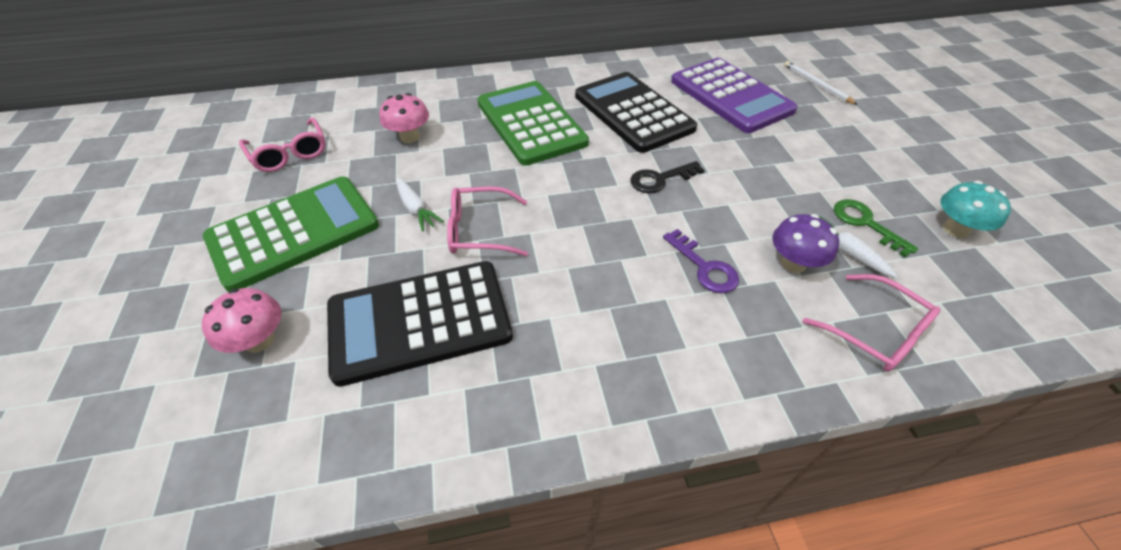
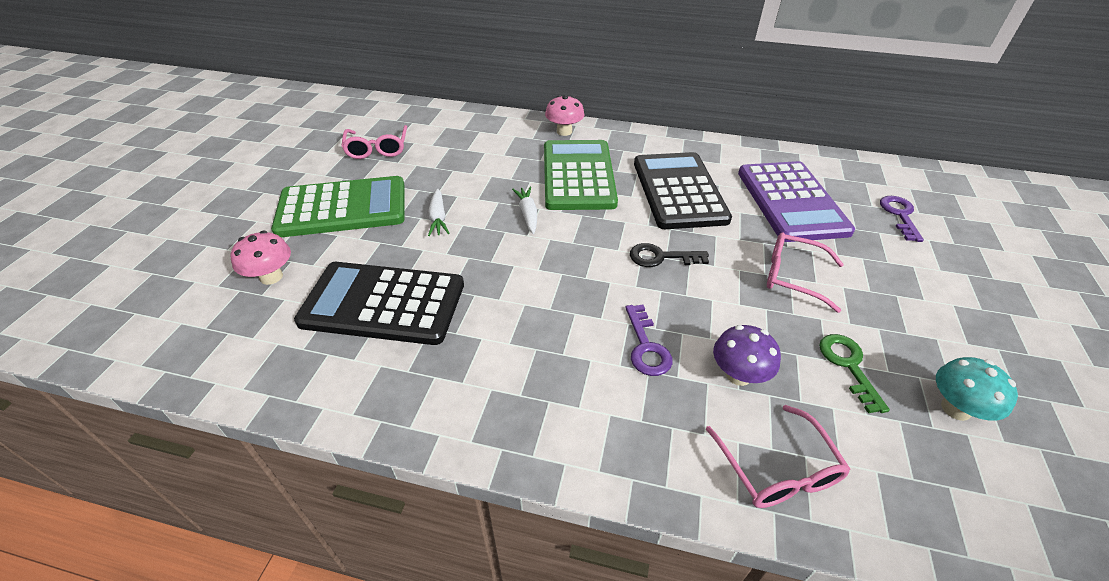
camera: 25 degrees right, 5 degrees down
pink mushroom [379,93,429,143] -> pink mushroom moved to [545,95,585,136]
pink glasses [447,186,528,256] -> pink glasses moved to [767,232,844,313]
white pencil [784,61,858,105] -> purple key [880,196,924,242]
white carrot [819,216,898,278] -> white carrot moved to [512,187,537,234]

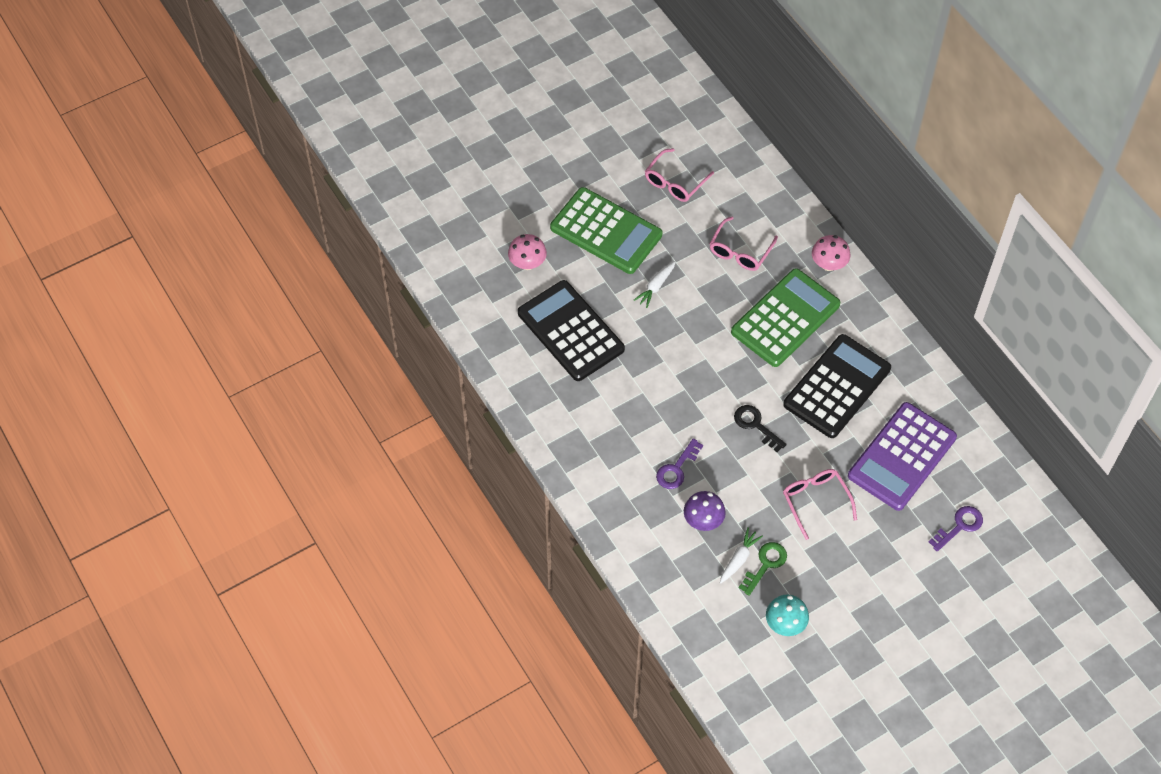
camera: 45 degrees right, 15 degrees up
white carrot [512,187,537,234] -> white carrot moved to [720,527,763,583]
pink glasses [706,405,850,508] -> pink glasses moved to [710,217,778,271]

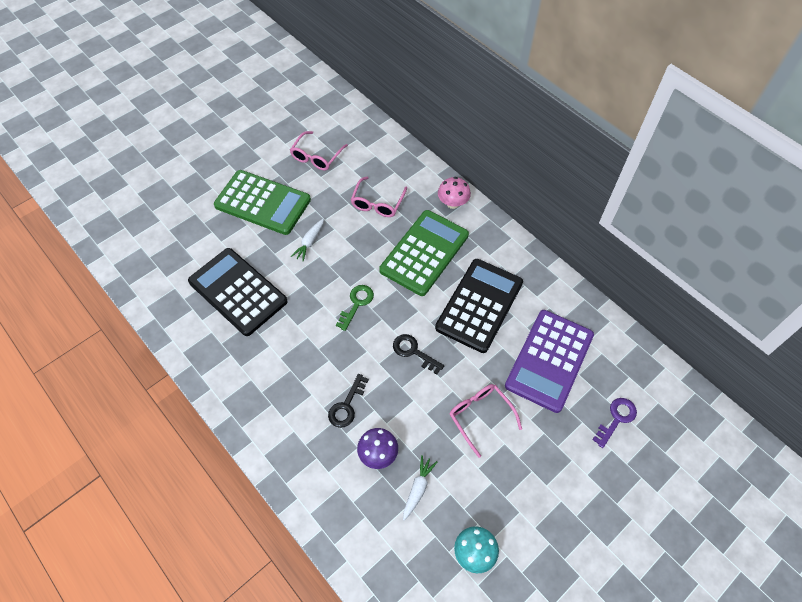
camera: 10 degrees left, 0 degrees up
pink mushroom [508,234,547,270] -> none
purple key [656,438,703,489] -> black key [328,374,369,428]
green key [739,542,787,595] -> green key moved to [336,285,374,331]

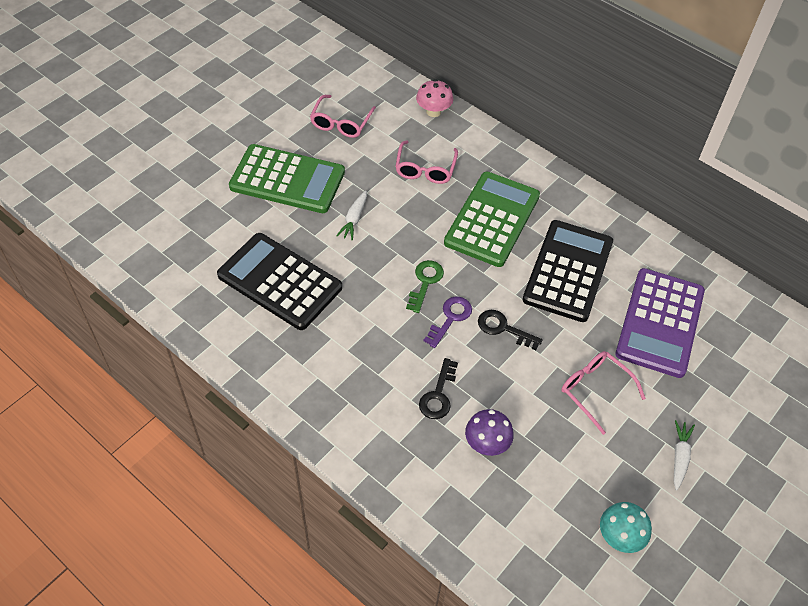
camera: 10 degrees left, 5 degrees down
white carrot [403,455,437,520] -> white carrot moved to [674,420,695,491]
pink mushroom [438,177,471,209] -> pink mushroom moved to [416,79,453,117]
purple key [592,398,637,448] -> purple key moved to [424,297,472,348]

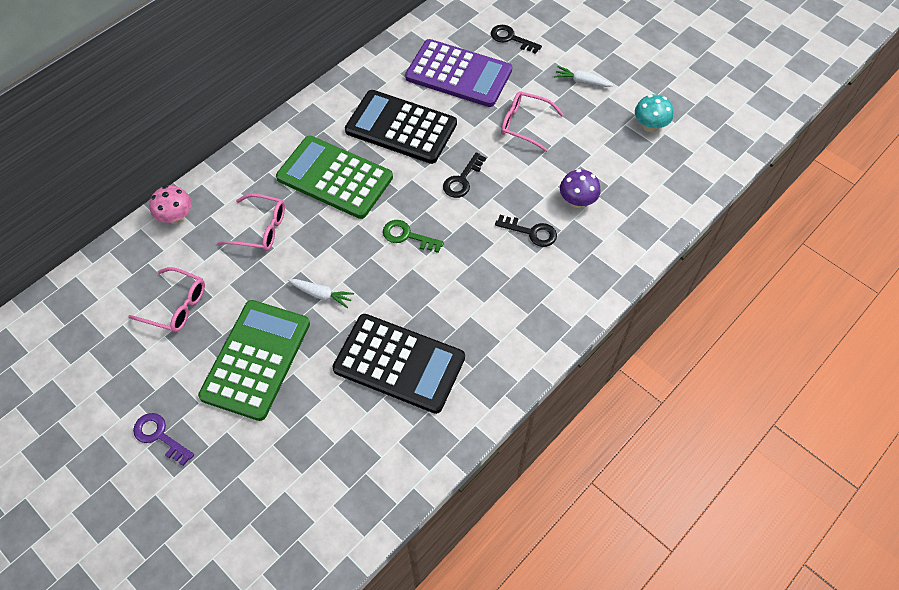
camera: 85 degrees left, 5 degrees up
black calculator [217,233,342,330] -> black calculator turned 105 degrees counterclockwise [333,314,465,414]
purple key [424,297,472,348] -> purple key moved to [133,413,194,466]
pink glasses [561,351,646,435] -> pink glasses turned 60 degrees clockwise [501,91,564,152]
none -> black key [491,25,542,54]

